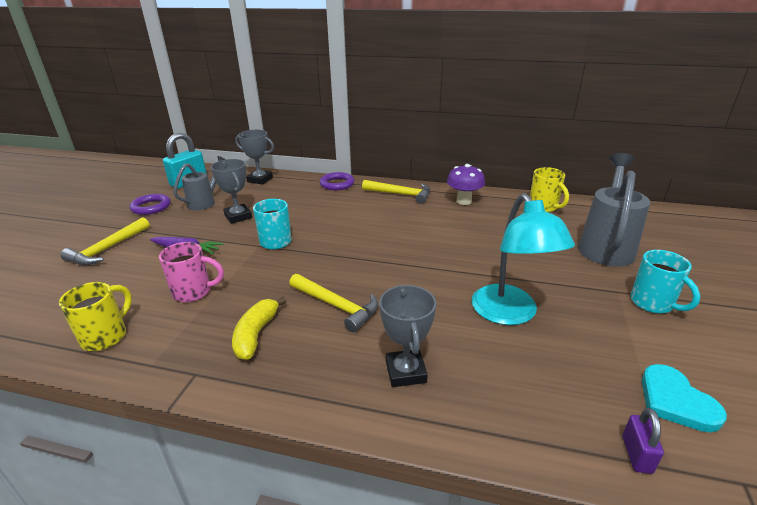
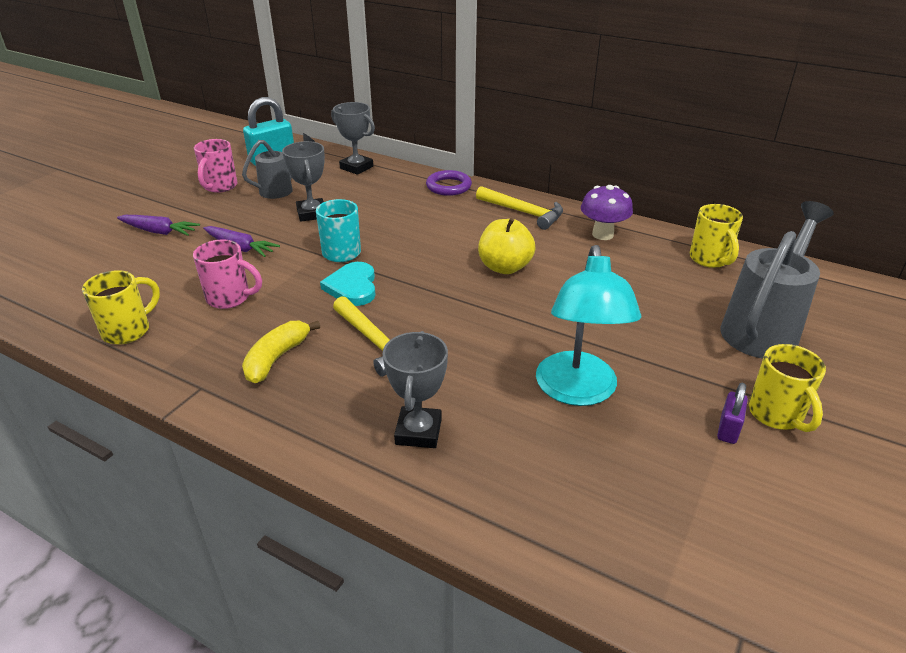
camera: 15 degrees right, 5 degrees up
yellow hammer [60,217,150,265] -> purple carrot [117,215,200,236]
purple ring [130,194,171,215] -> pink mug [194,139,238,193]
purple padlock [622,408,664,474] -> purple padlock moved to [717,383,748,444]
turquoise mug [631,250,700,313] -> yellow mug [748,344,826,432]
turquoise heart [642,364,727,432] -> turquoise heart moved to [320,262,376,306]
none -> yellow apple [478,218,536,274]

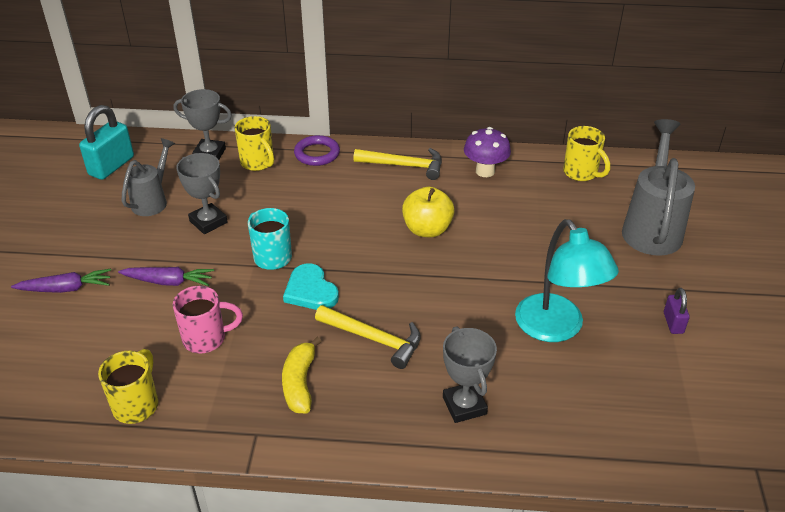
camera: 25 degrees left, 5 degrees up
pink mug [194,139,238,193] -> none
yellow mug [748,344,826,432] -> yellow mug moved to [235,116,274,171]

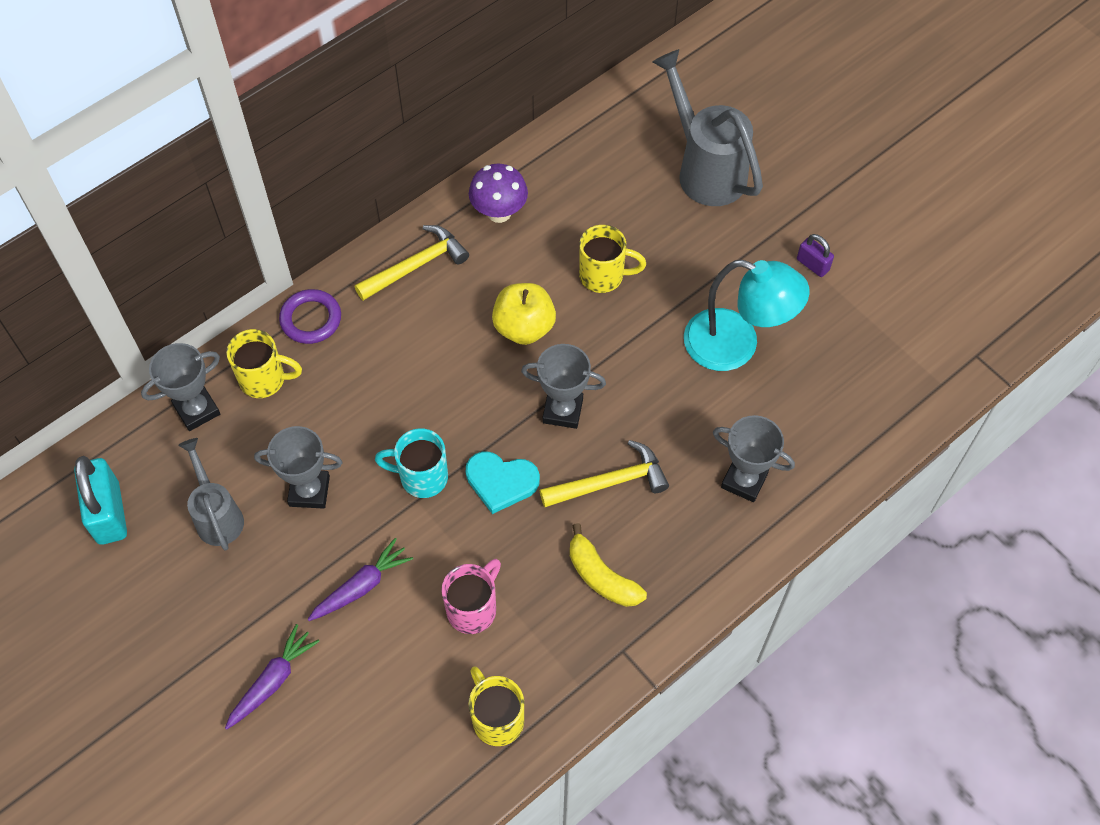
camera: 45 degrees left, 20 degrees up
yellow mug [563,126,610,181] -> yellow mug moved to [579,225,646,293]
none -> grey trophy [521,344,606,429]

